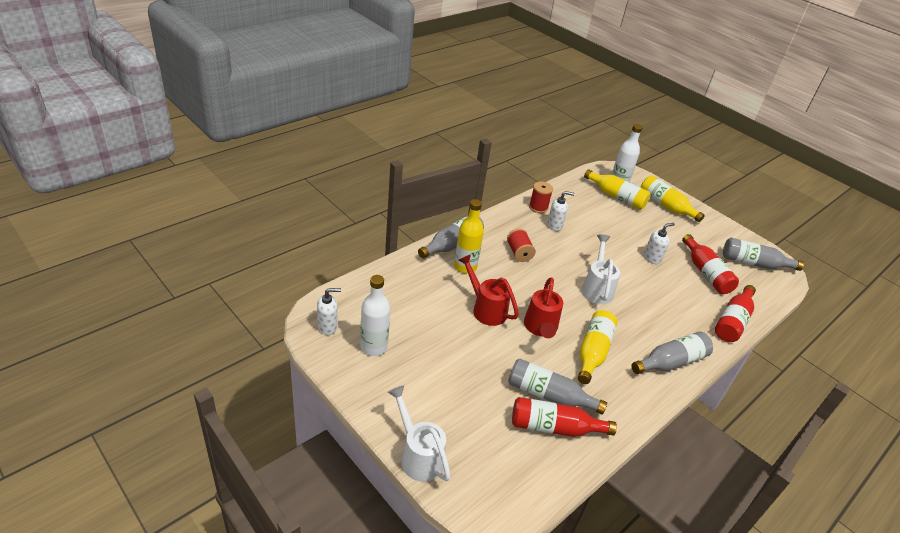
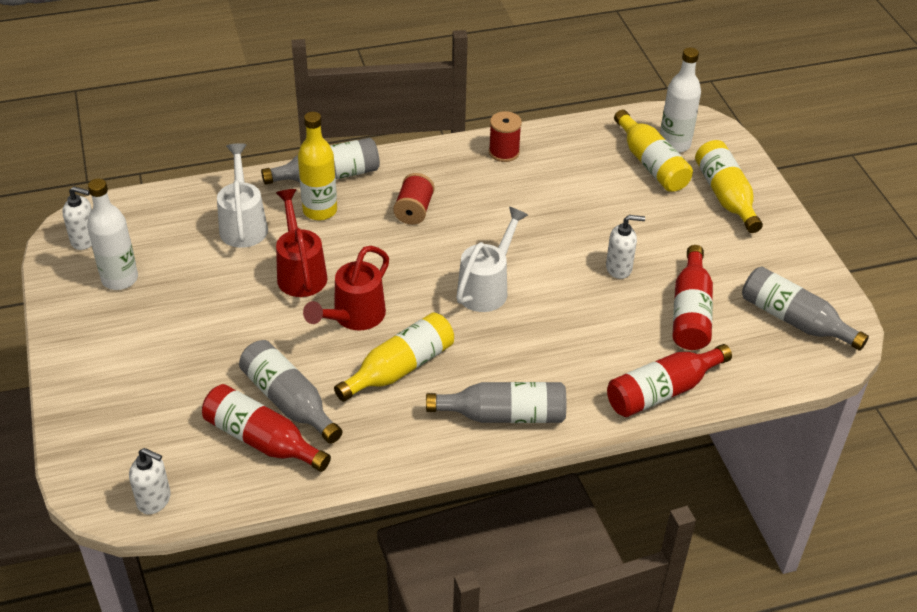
camera: 30 degrees right, 5 degrees up
white watering can [388,385,451,482] -> white watering can moved to [217,143,268,248]
white soap dispenser [547,191,574,231] -> white soap dispenser moved to [129,448,171,514]

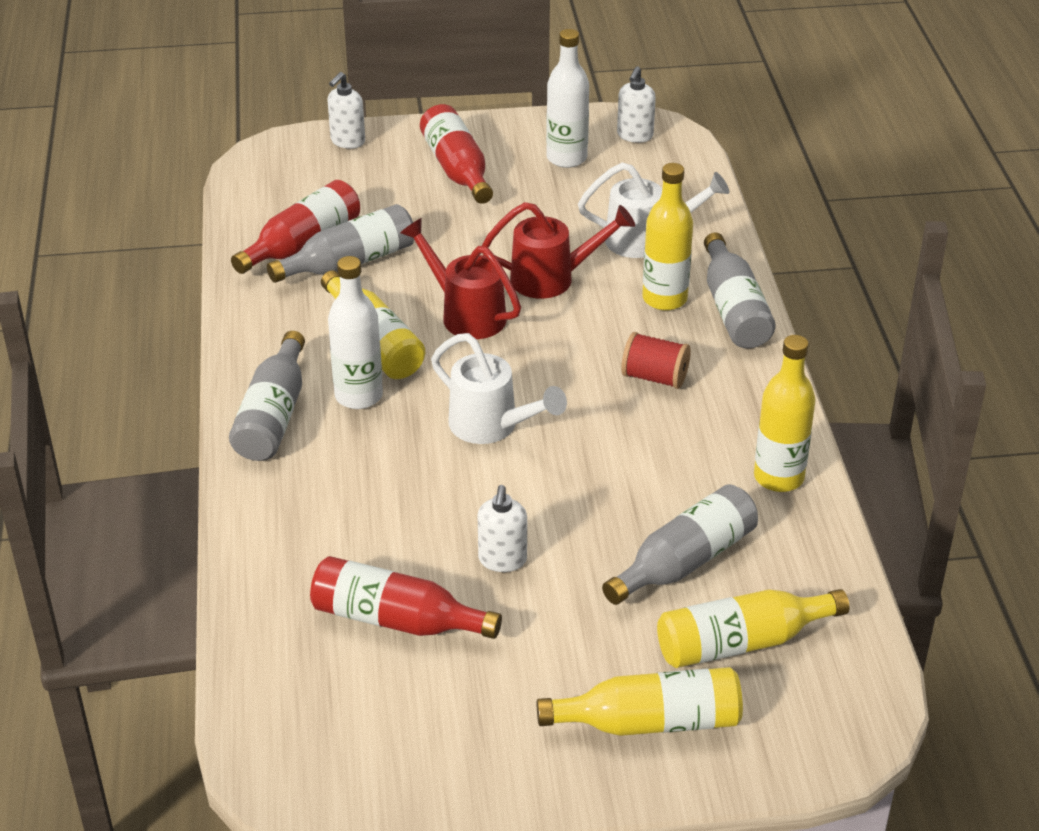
camera: 100 degrees right, 5 degrees down
white soap dispenser [129,448,171,514] -> white soap dispenser moved to [327,72,365,149]
red spool [489,111,522,162] -> yellow bottle [754,335,816,492]
red bottle [607,344,732,417] -> red bottle moved to [420,104,493,204]
white bottle [660,47,701,153] -> white bottle moved to [328,256,383,409]
grey bottle [742,267,869,351] -> grey bottle moved to [602,484,758,605]

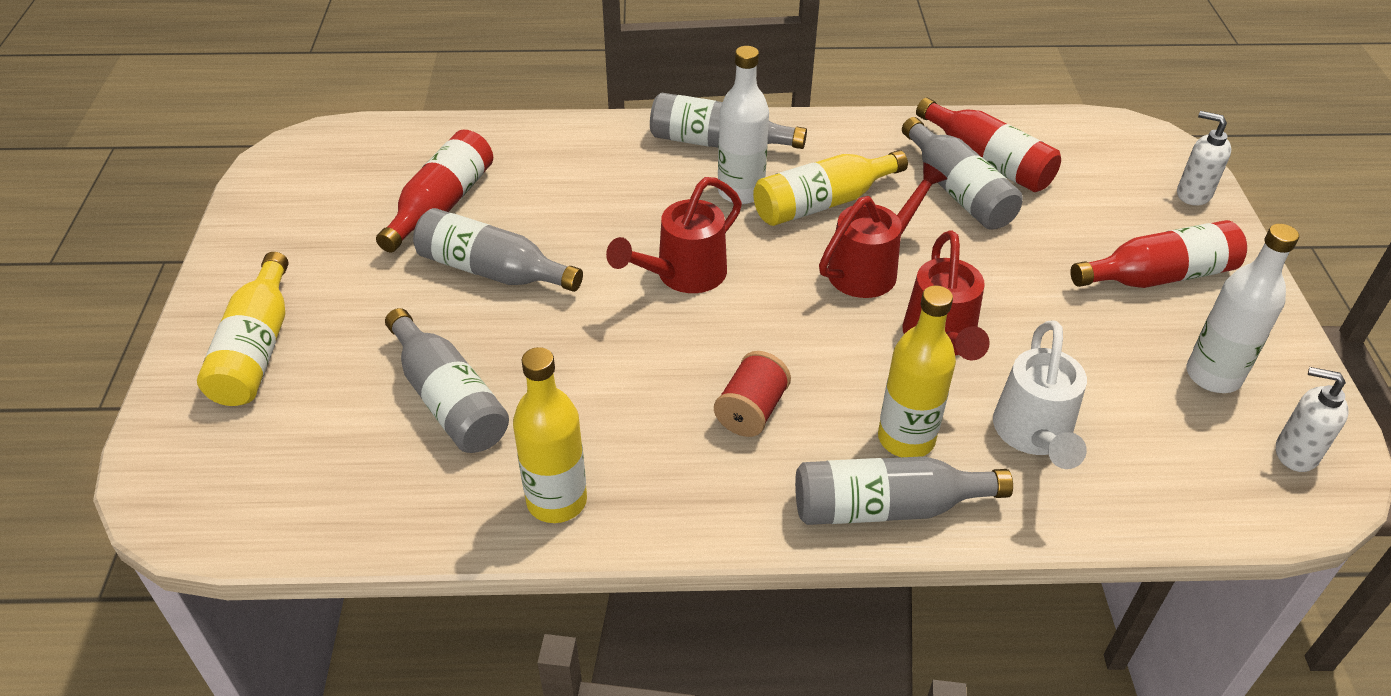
camera: 95 degrees right, 5 degrees up
white watering can [431,333,567,444] -> red watering can [606,177,742,293]
white soap dispenser [478,485,527,572] -> grey bottle [413,208,583,292]
yellow bottle [657,589,849,668] -> none

